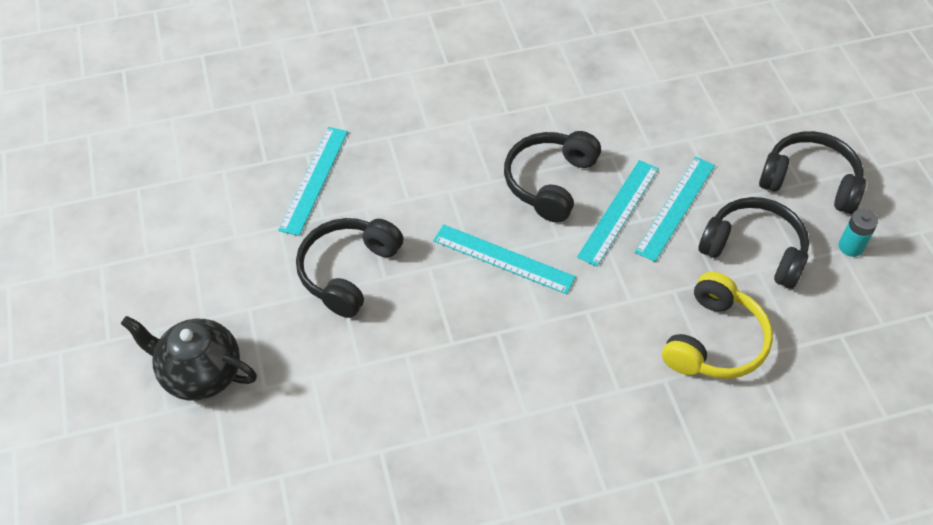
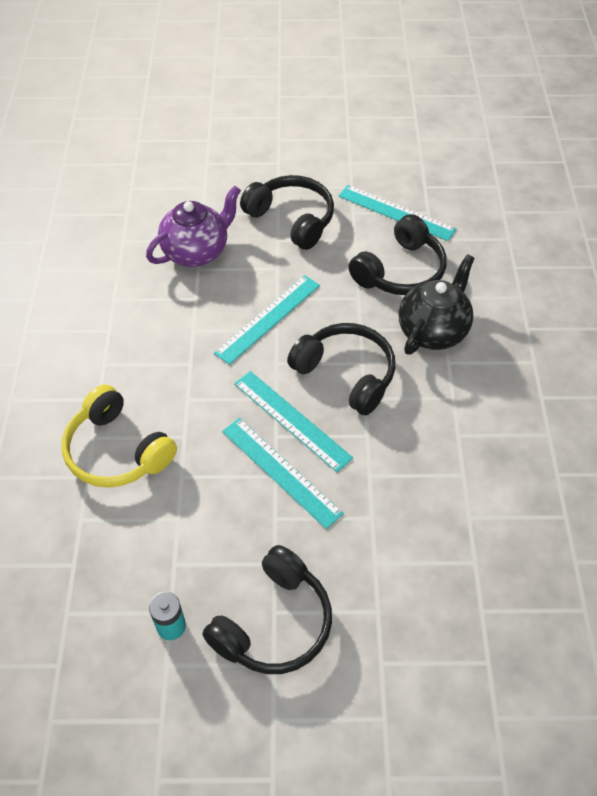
camera: 105 degrees right, 0 degrees up
black teapot [121,316,257,401] -> black teapot moved to [399,254,474,355]
black headphones [698,197,809,289] -> black headphones moved to [349,214,446,295]
none -> purple teapot [146,186,241,267]

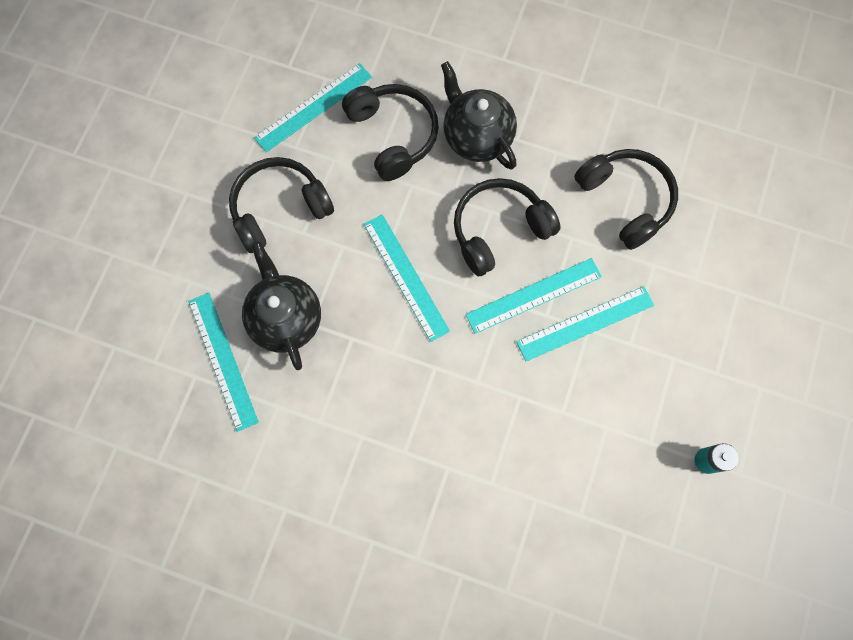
camera: 70 degrees left, 20 degrees up
yellow headphones [62,385,177,488] -> none
purple teapot [146,186,241,267] -> black teapot [242,242,321,370]
black headphones [203,545,332,674] -> black headphones moved to [574,149,678,250]
none -> turquoise ruler [188,293,259,432]

